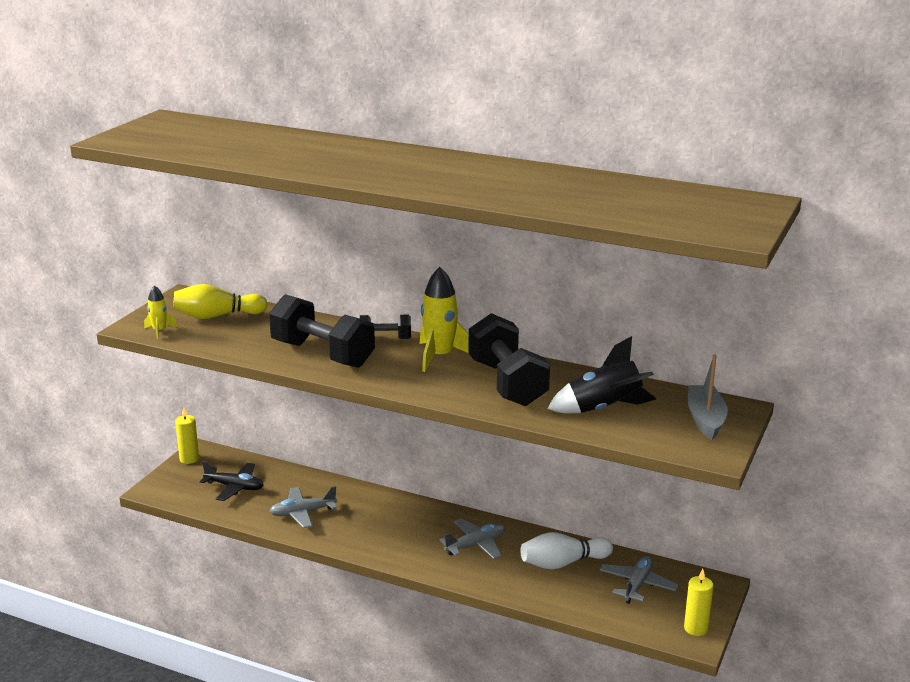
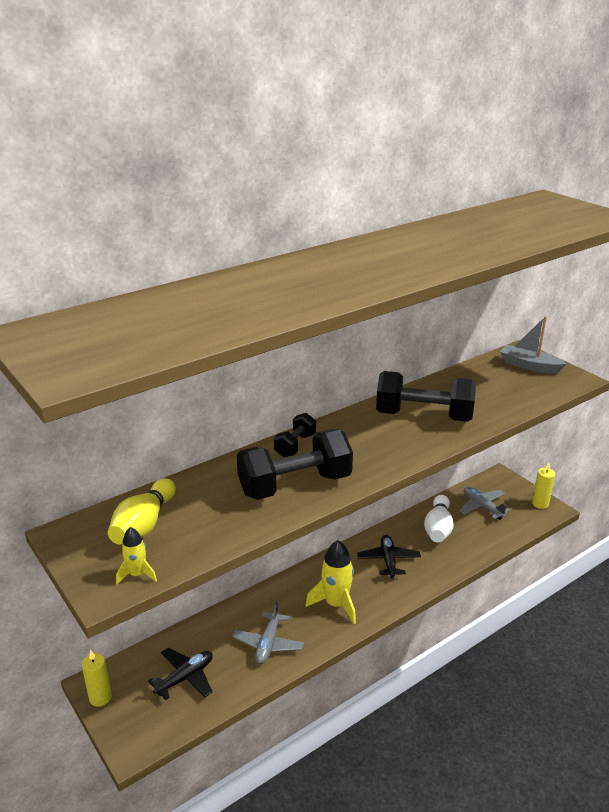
camera: 60 degrees left, 5 degrees up
yellow rocket [420,267,469,372] -> yellow rocket moved to [305,540,356,624]
grey plane [440,518,505,560] -> black plane [357,535,421,579]
black rocket [547,336,656,414] -> none

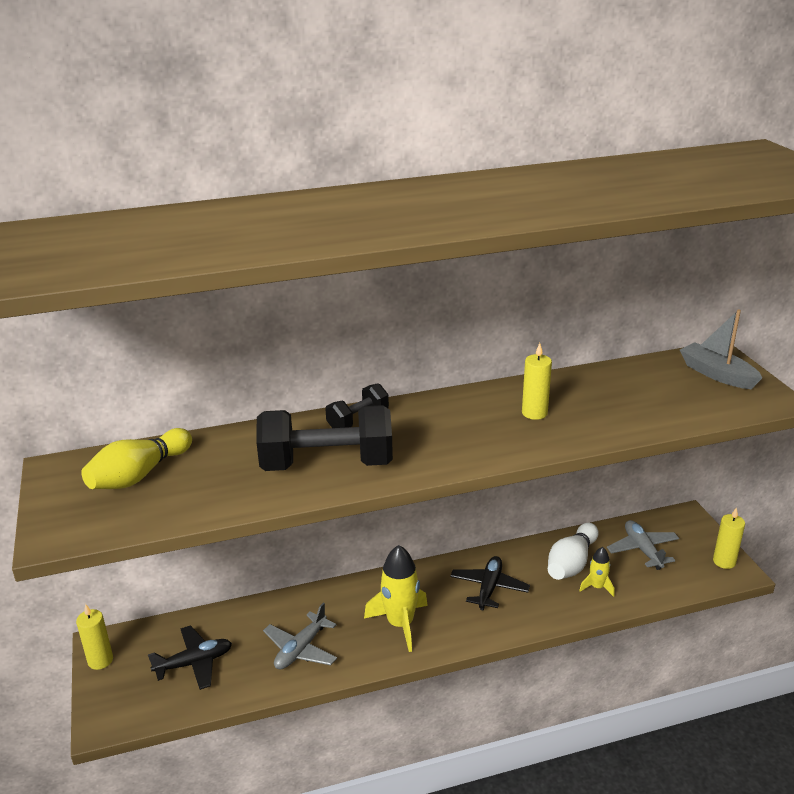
camera: 20 degrees right, 0 degrees up
yellow rocket [116,527,157,584] -> yellow rocket moved to [579,547,614,597]
black dumbbell [376,371,476,422] -> yellow candle [522,343,552,420]

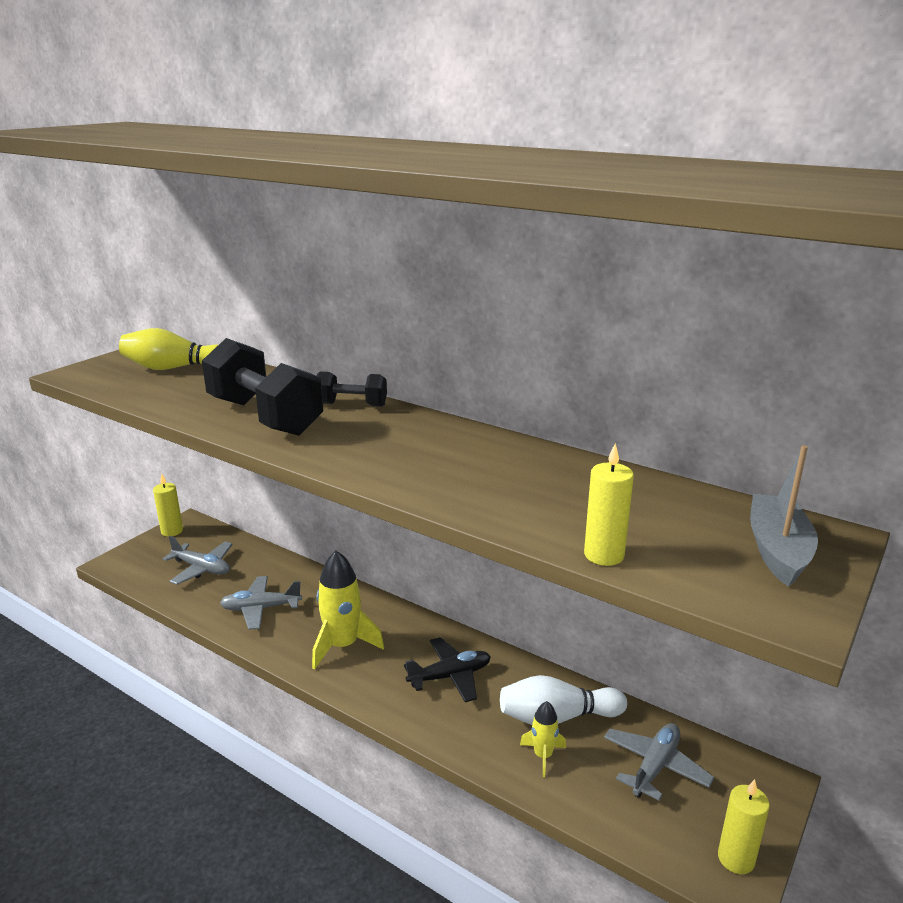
camera: 50 degrees right, 5 degrees down
black plane [148,625,232,690] -> grey plane [163,536,233,585]
yellow candle [522,343,552,420] -> yellow candle moved to [584,443,634,566]

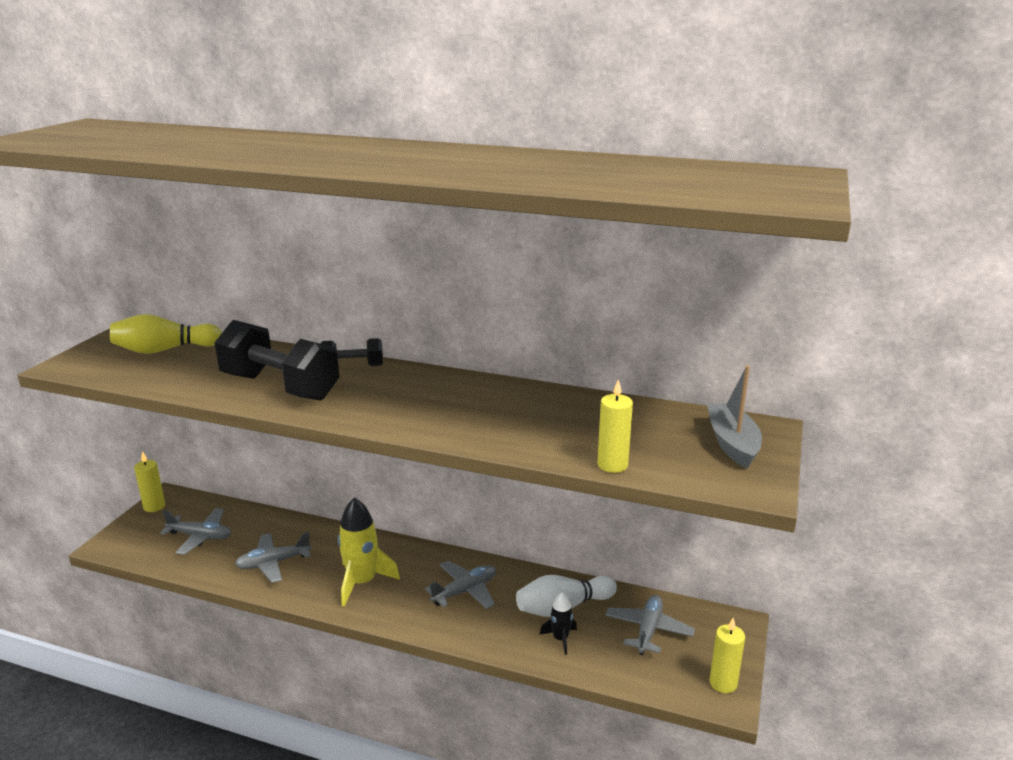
camera: 15 degrees left, 0 degrees up
black plane [404,637,491,702] -> grey plane [425,561,496,609]
yellow rocket [520,701,566,777] -> black rocket [540,592,577,655]

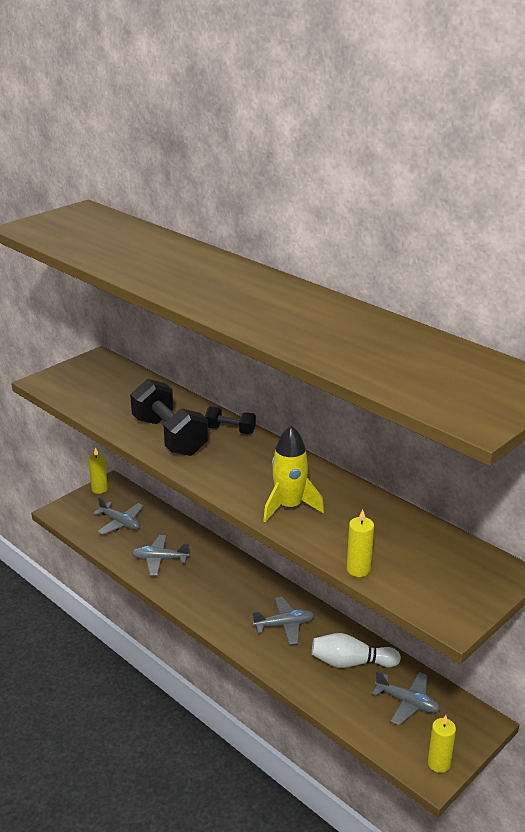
camera: 25 degrees right, 5 degrees up
yellow bowling pin [110,314,222,354] -> none
yellow rocket [338,497,400,607] -> yellow rocket moved to [263,426,324,522]
black rocket [540,592,577,655] -> none
grey plane [605,595,695,655] -> grey plane turned 75 degrees clockwise [372,671,440,725]
grey boat [707,365,762,469] -> none

